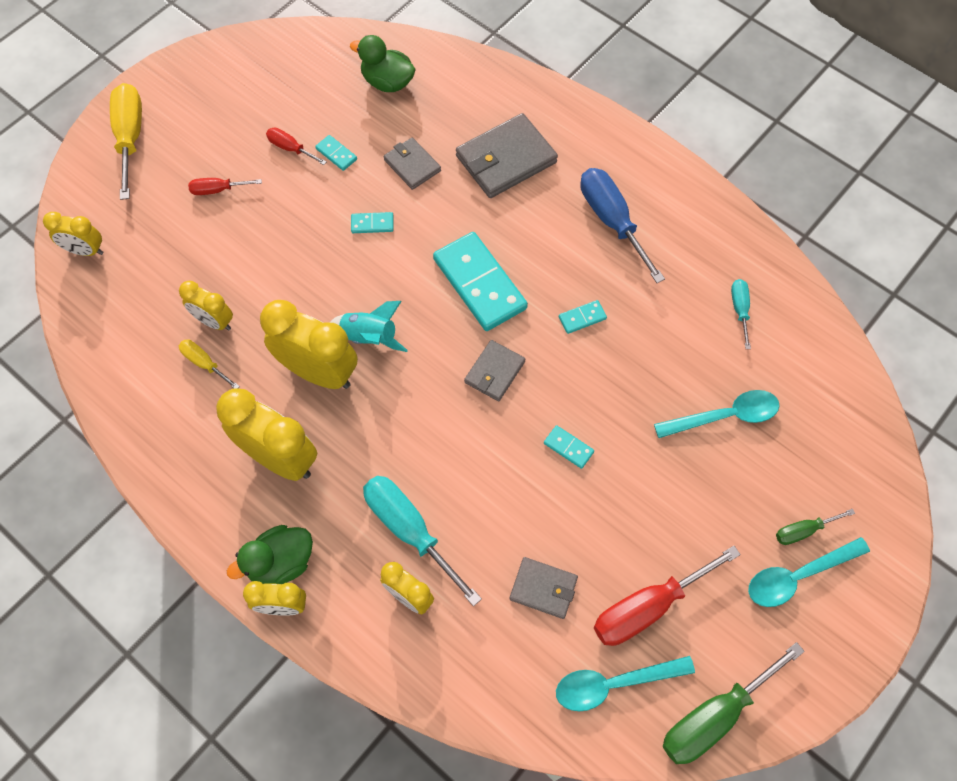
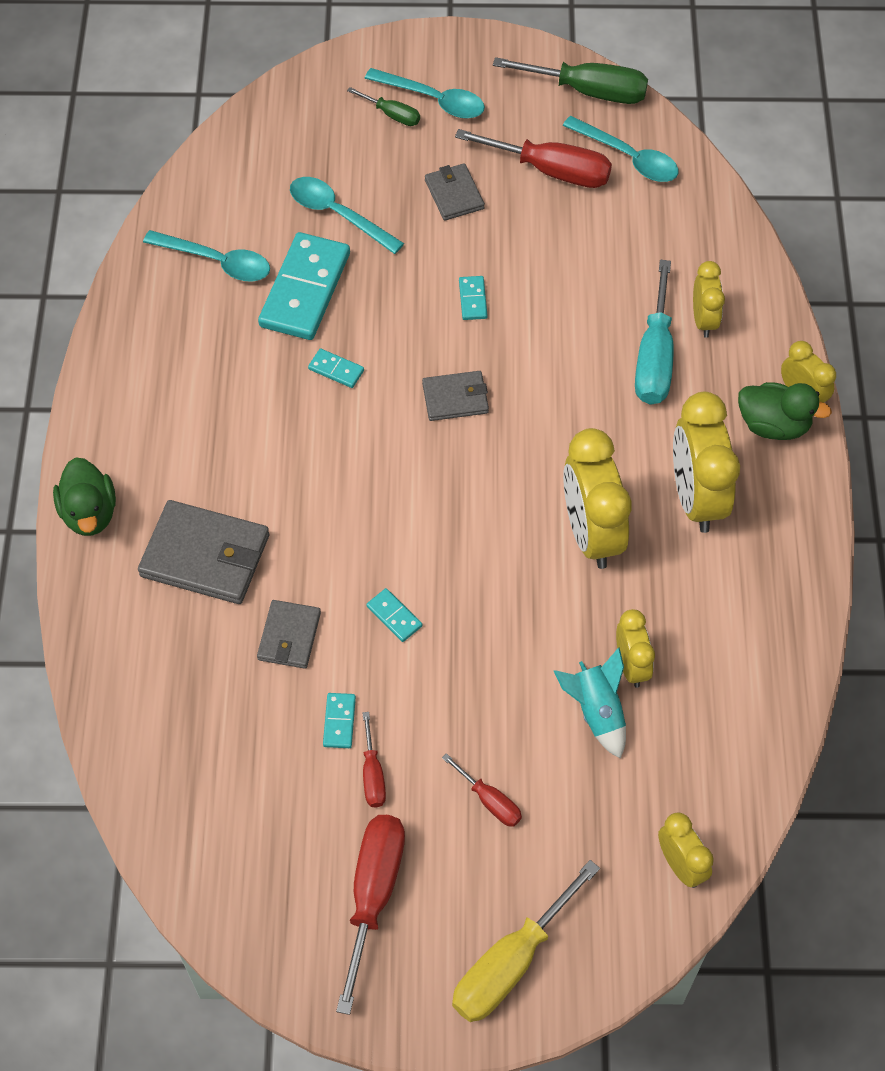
camera: 130 degrees left, 5 degrees down
yellow screwdriver [179,340,240,389] -> none
turquoise rocket [330,301,408,352] -> turquoise rocket moved to [554,647,626,759]
green duck [350,35,416,92] -> green duck moved to [53,457,116,536]
turquoise domino [433,232,528,331] -> turquoise domino moved to [258,232,350,340]
grey wallet [509,557,578,619] -> grey wallet moved to [425,163,485,221]
blue screwdriver [580,168,665,283] -> none
turquoise screwdriver [731,279,751,349] -> turquoise spoon [143,230,270,281]
none -> red screwdriver [336,815,405,1015]

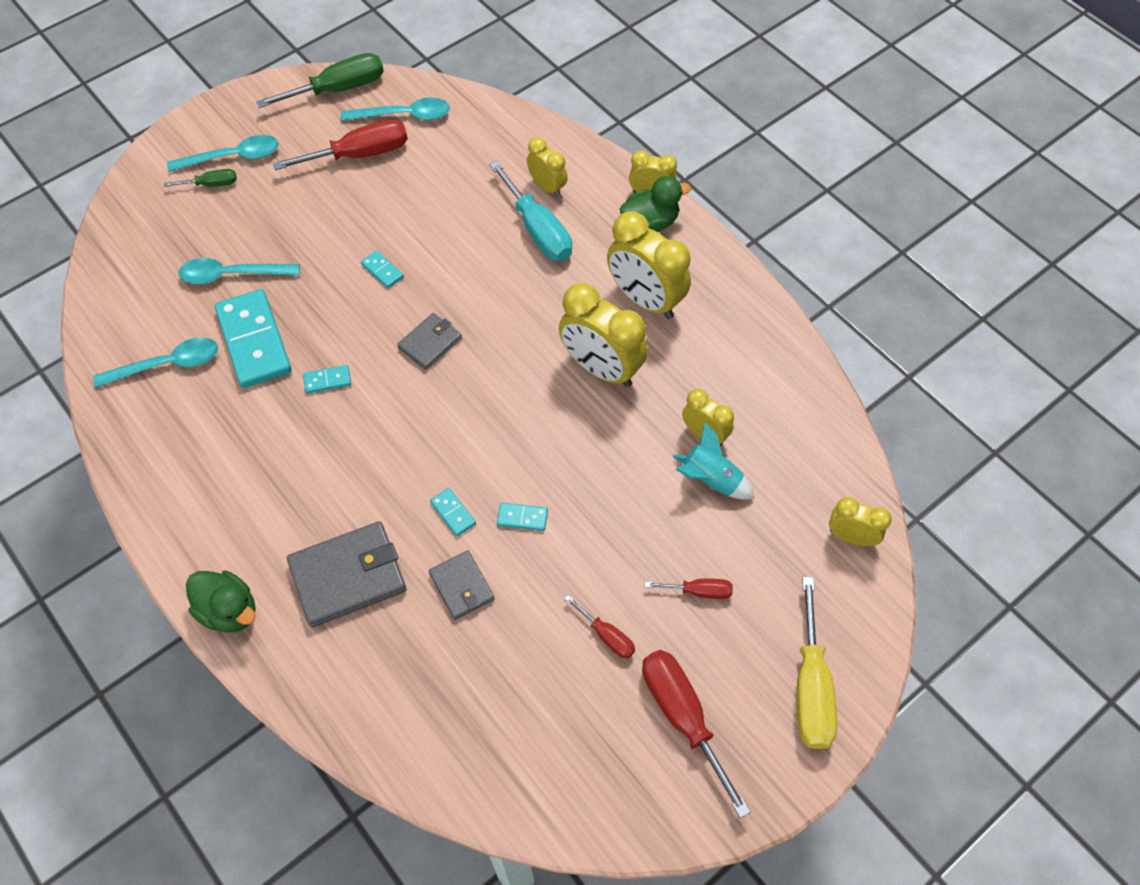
camera: 40 degrees left, 0 degrees up
turquoise domino [323,693,356,748] -> turquoise domino moved to [430,488,476,536]
grey wallet [425,163,485,221] -> none

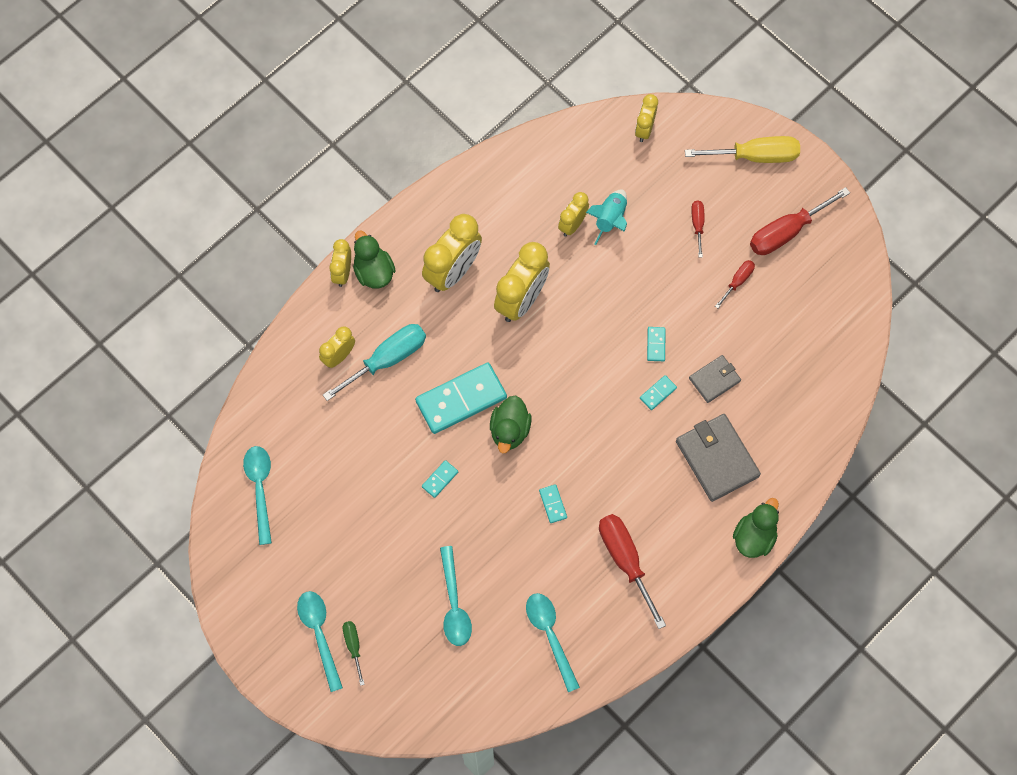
camera: 95 degrees left, 10 degrees up
turquoise domino [215,289,292,388] -> turquoise domino moved to [415,362,507,434]
green screwdriver [256,53,384,108] -> none
red screwdriver [273,119,408,170] -> red screwdriver moved to [599,514,666,629]
grey wallet [397,313,462,370] -> green duck [490,396,532,453]

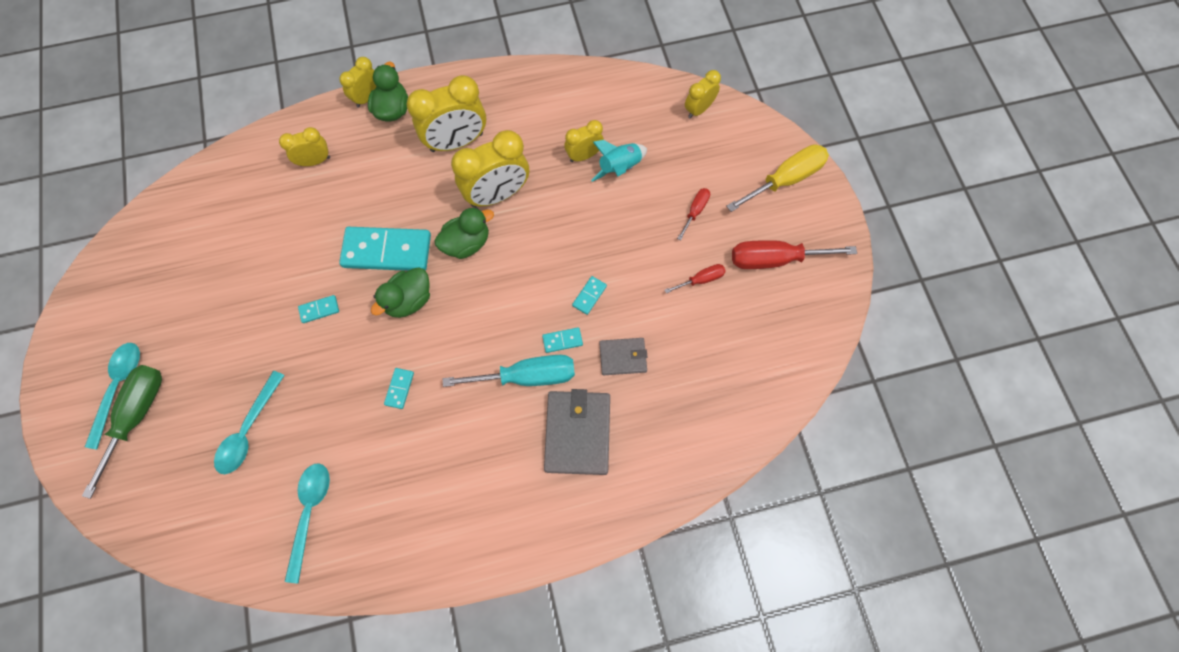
camera: 30 degrees right, 0 degrees up
turquoise spoon [243,446,272,545] -> none
turquoise screwdriver [323,324,426,401] -> turquoise screwdriver moved to [443,355,575,387]
green screwdriver [343,621,365,686] -> green screwdriver [82,365,162,499], size x1.92
red screwdriver [599,514,666,629] -> none
yellow screwdriver [685,136,800,163] -> yellow screwdriver turned 60 degrees counterclockwise [727,144,829,212]
green duck [733,498,779,558] -> green duck moved to [435,207,494,259]

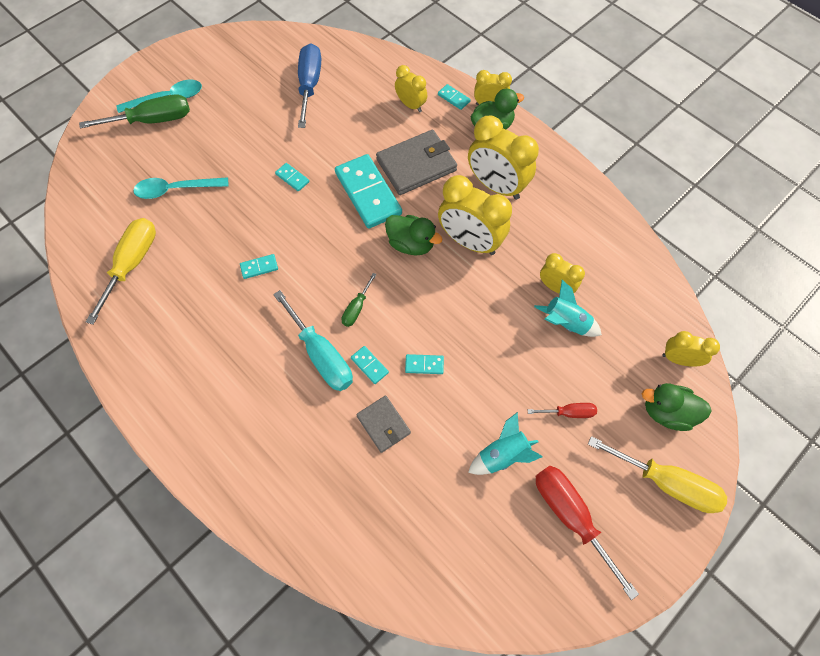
camera: 60 degrees right, 5 degrees down
turquoise spoon [284,463,330,583] -> yellow screwdriver [86,218,156,325]
green duck [371,268,430,318] -> green duck moved to [642,383,712,431]
grey wallet [544,389,610,475] -> grey wallet moved to [376,130,457,195]
red screwdriver [665,264,726,293] -> turquoise rocket [468,412,543,475]
none -> blue screwdriver [298,43,321,128]
none -> green screwdriver [341,273,377,327]
none -> turquoise domino [438,84,471,110]

